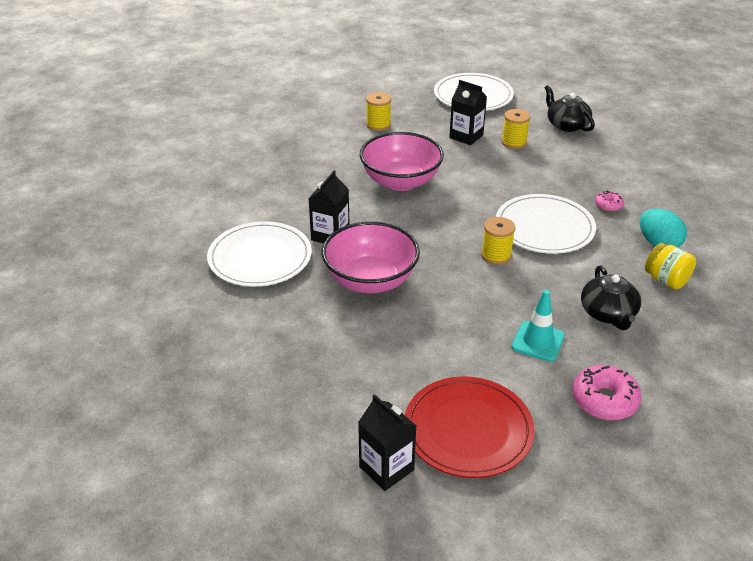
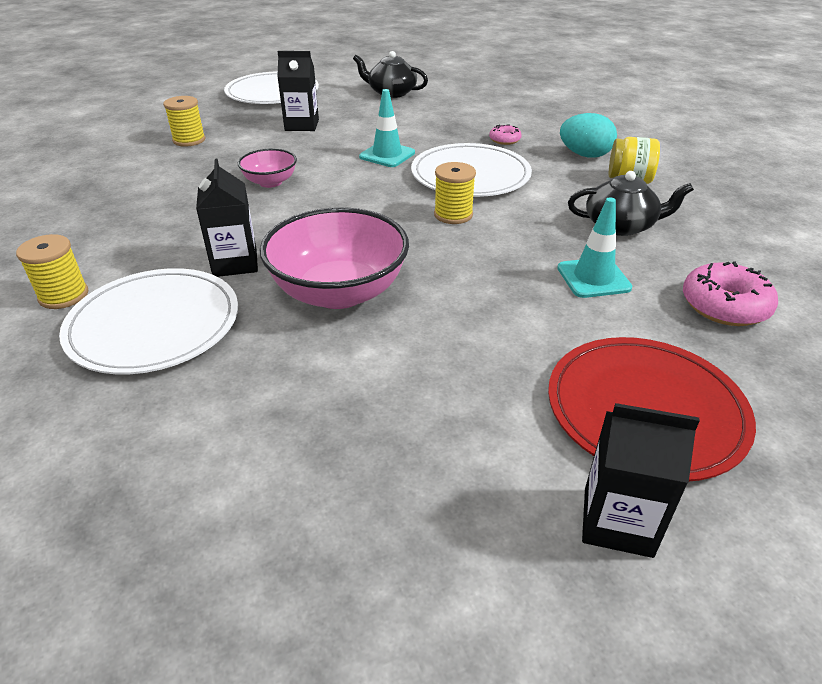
camera: 35 degrees left, 0 degrees up
pink bowl [360,132,444,191] -> pink bowl [238,149,297,188], size x0.53
yellow spool [502,109,530,149] -> yellow spool moved to [16,234,88,309]
black teapot [581,266,641,330] -> black teapot turned 45 degrees counterclockwise [568,171,694,236]
none -> turquoise traffic cone [359,89,415,167]

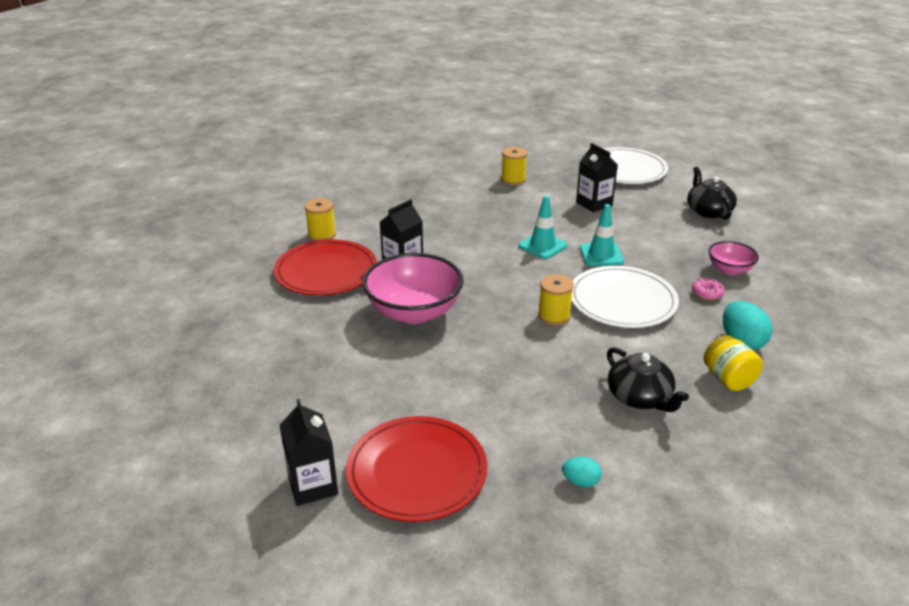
camera: 55 degrees right, 5 degrees down
white plate [59,268,238,374] -> red plate [274,239,377,295]
pink bowl [238,149,297,188] -> pink bowl moved to [708,241,759,275]
turquoise traffic cone [557,197,632,298] -> turquoise traffic cone moved to [518,196,567,259]
pink donut [683,262,778,326] -> turquoise egg [562,457,602,487]

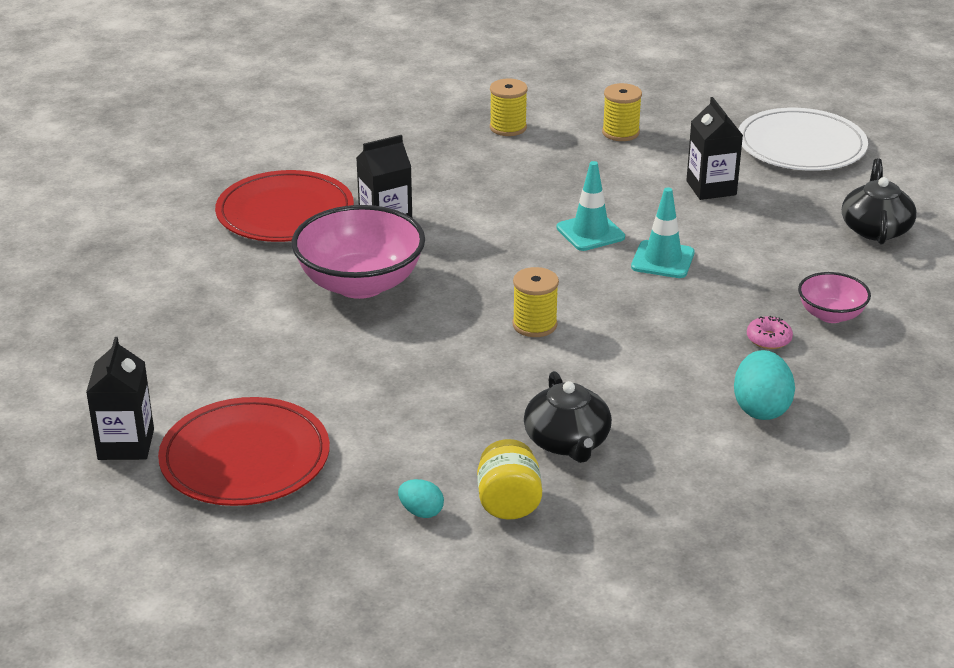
camera: 20 degrees right, 0 degrees up
yellow spool [304,198,336,241] -> yellow spool moved to [490,78,528,136]
white plate [572,266,679,328] -> none
yellow jar [703,335,763,391] -> yellow jar moved to [477,439,542,520]

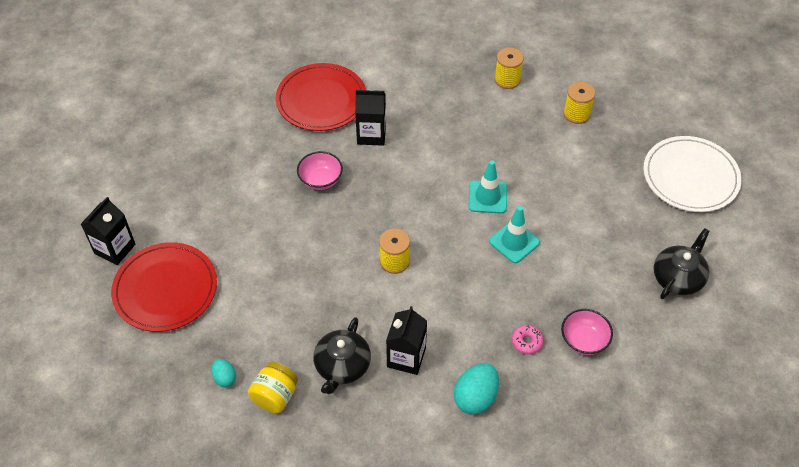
camera: 30 degrees right, 20 degrees up
pink bowl [292,205,425,299] -> pink bowl [297,151,343,190], size x0.53
black carton [686,97,743,200] -> black carton moved to [386,306,427,375]

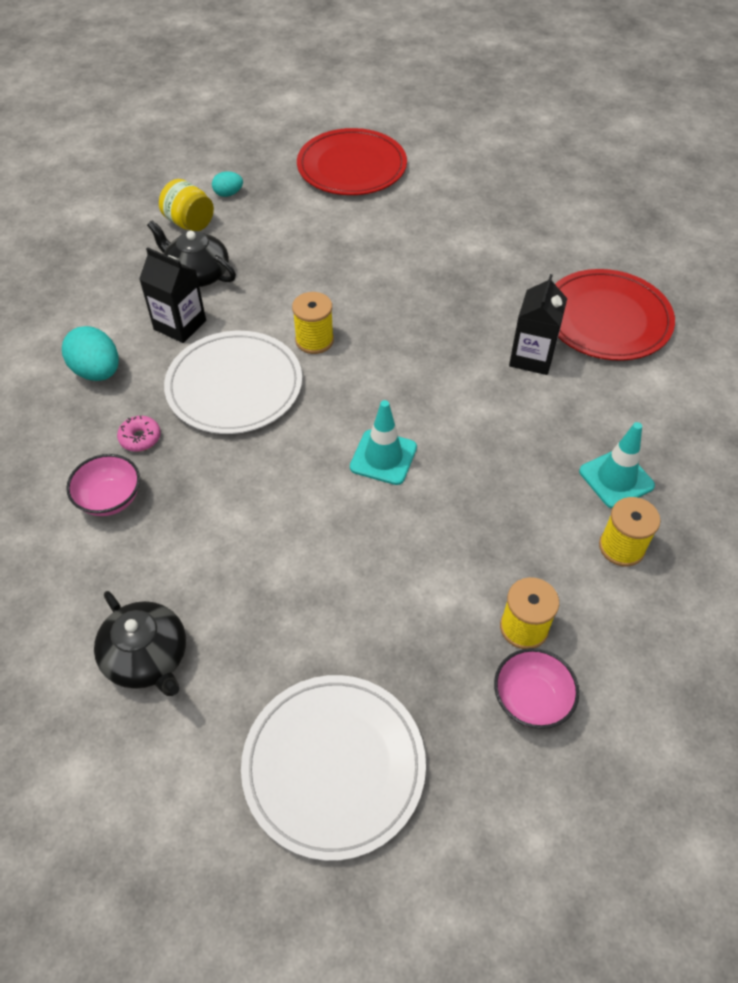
camera: 105 degrees right, 0 degrees up
black carton [81,197,136,265] -> none
pink bowl [297,151,343,190] -> pink bowl moved to [494,648,579,729]
turquoise traffic cone [489,206,540,263] -> turquoise traffic cone moved to [579,422,655,508]
none -> white plate [164,331,302,434]

